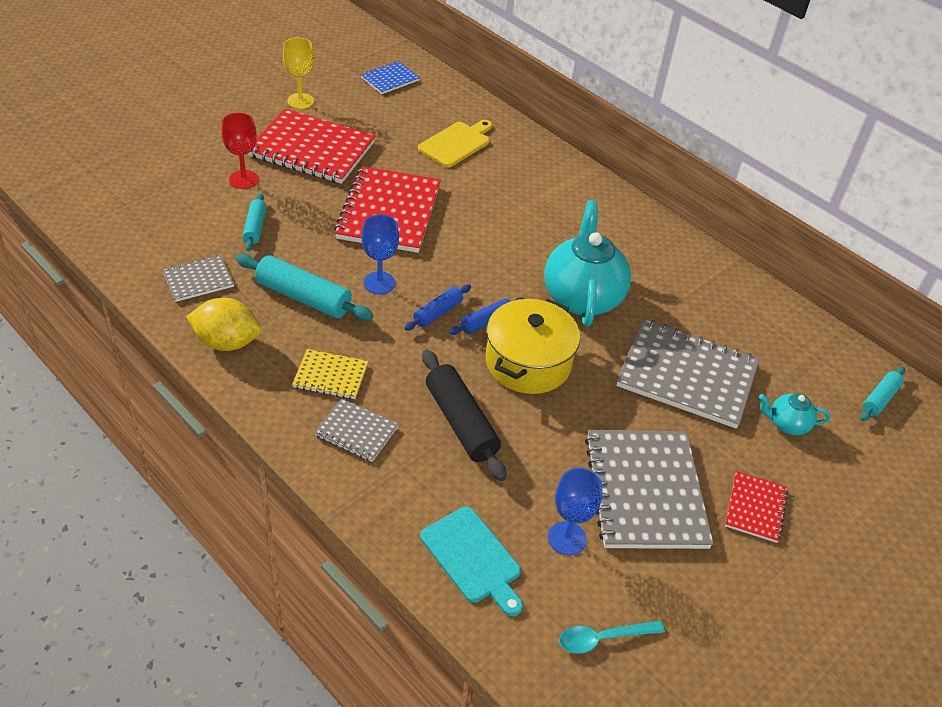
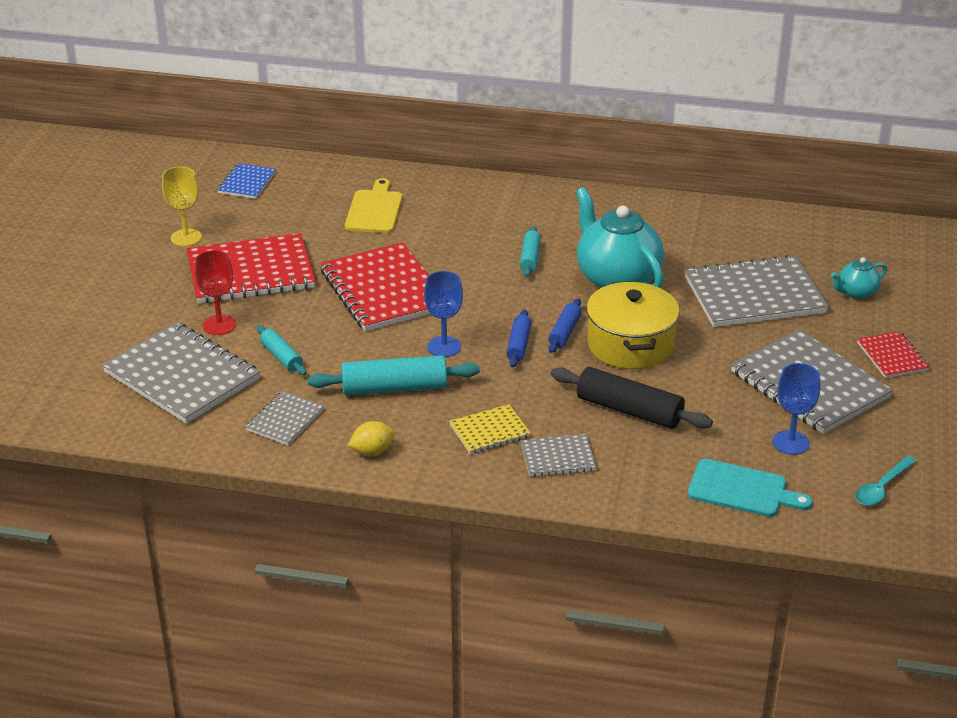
camera: 30 degrees left, 10 degrees down
yellow lemon [187,298,261,351] -> yellow lemon [348,421,395,456], size x0.62
turquoise rolling pin [861,367,905,421] -> turquoise rolling pin moved to [520,226,541,277]
none -> grey notebook [102,322,260,424]

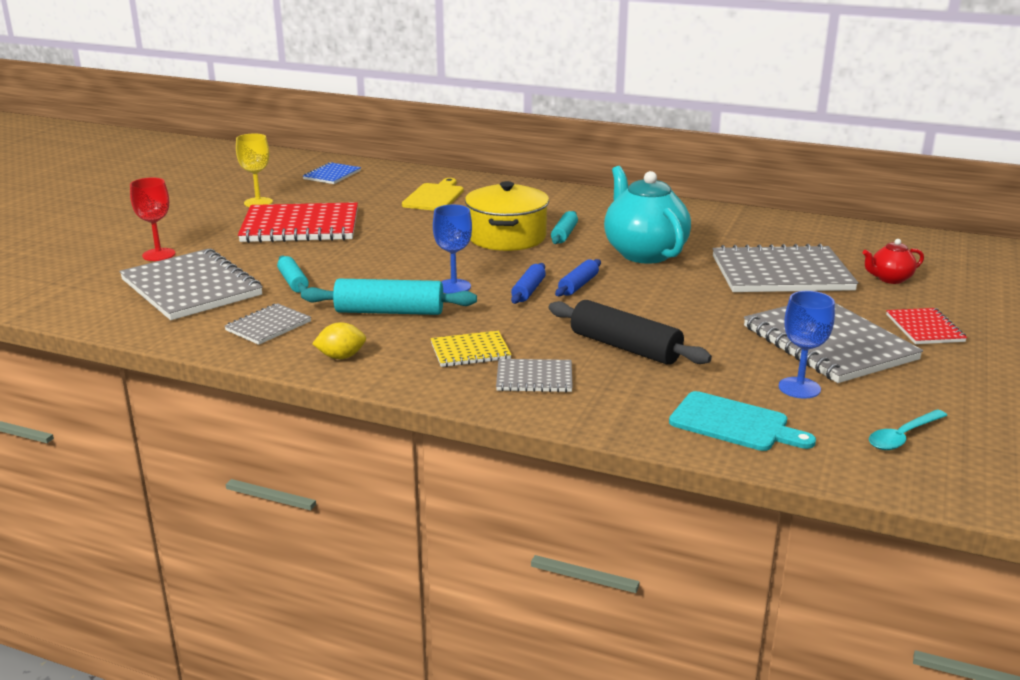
camera: 10 degrees right, 10 degrees down
red goblet [194,250,236,335] -> red goblet moved to [130,177,176,261]
red notebook [320,242,430,331] -> none
yellow pot [586,281,680,369] -> yellow pot moved to [465,181,549,251]
turquoise teapot [831,257,887,299] -> red teapot [863,239,924,284]

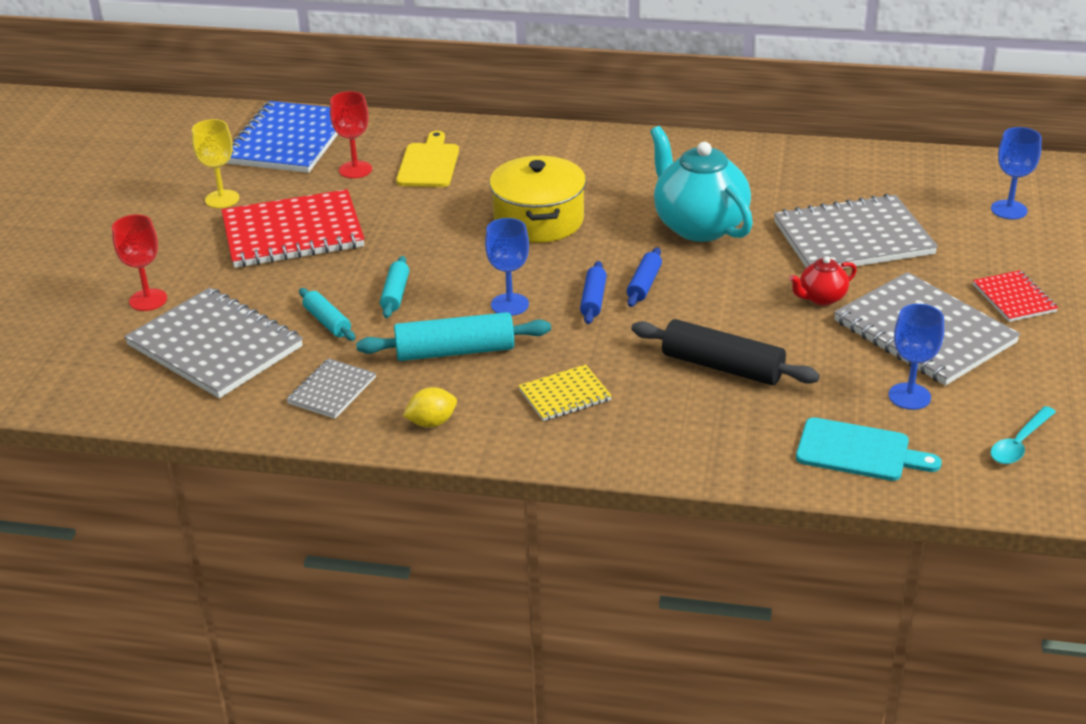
camera: 10 degrees left, 10 degrees up
blue notebook [303,162,361,184] -> blue notebook [227,101,338,173], size x1.99
grey notebook [496,359,573,392] -> none
turquoise rolling pin [551,211,578,244] -> turquoise rolling pin moved to [380,256,409,318]
red teapot [863,239,924,284] -> red teapot moved to [789,256,857,306]
none -> red goblet [330,91,372,178]
none -> blue goblet [991,127,1042,219]

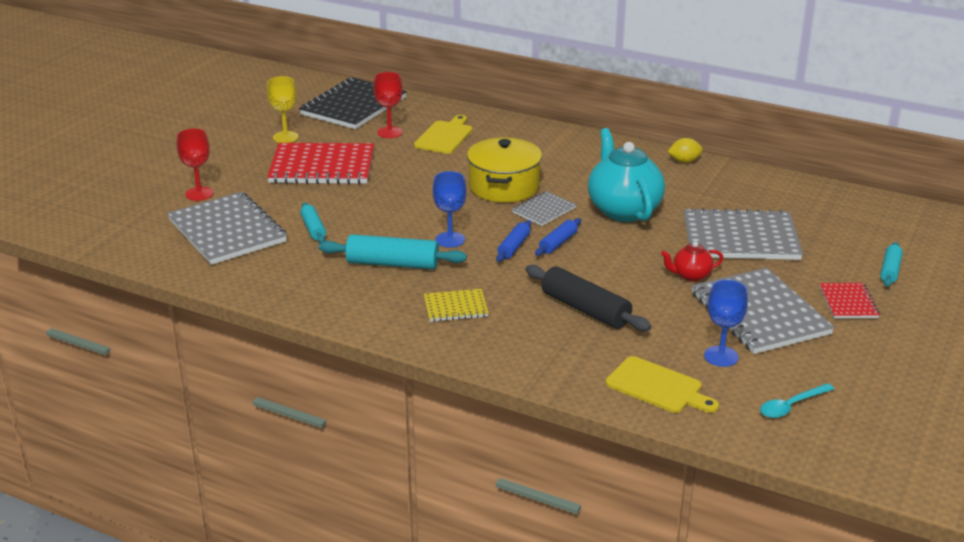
camera: 15 degrees right, 5 degrees down
blue notebook [227,101,338,173] -> black notebook [299,77,407,129]
grey notebook [286,358,376,419] -> grey notebook moved to [512,191,576,226]
turquoise rolling pin [380,256,409,318] -> turquoise rolling pin moved to [880,242,903,287]
yellow lemon [403,387,457,428] -> yellow lemon moved to [668,138,703,163]
turquoise cutting board [796,417,942,481] -> yellow cutting board [606,356,719,413]
blue goblet [991,127,1042,219] -> none

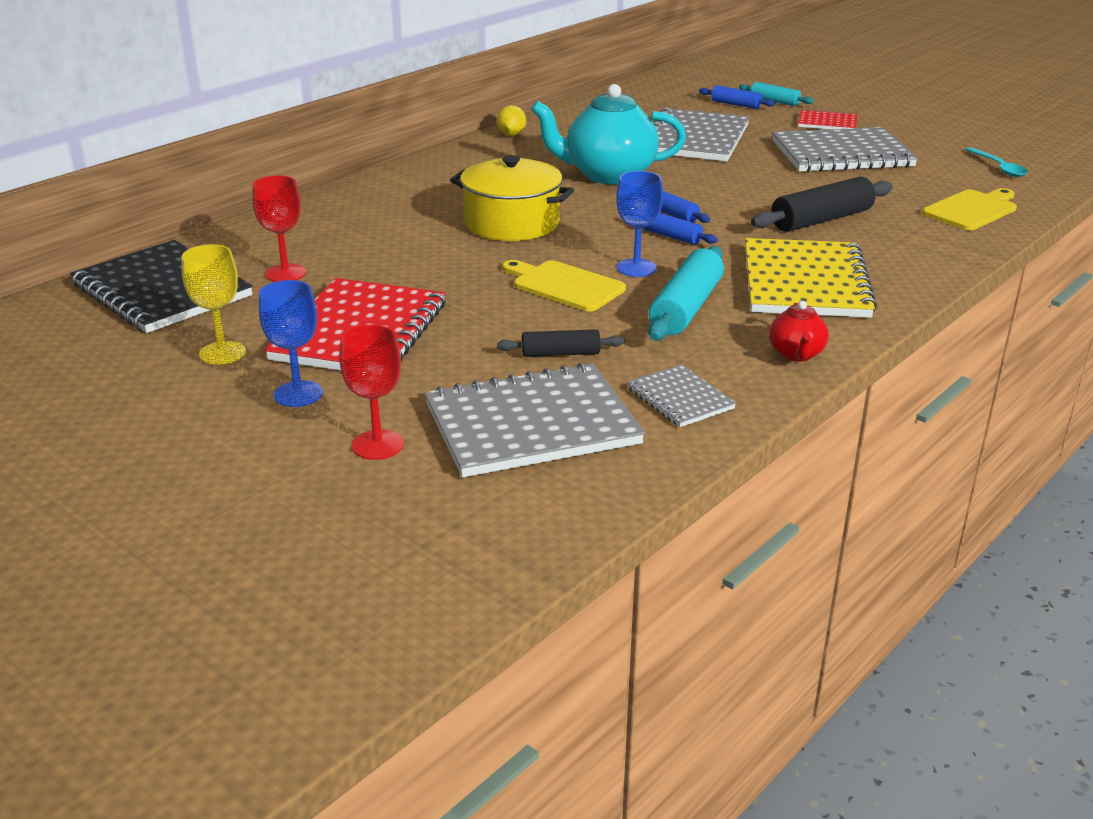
camera: 75 degrees left, 0 degrees up
turquoise rolling pin [300,202,326,243] -> black rolling pin [497,329,625,357]
yellow cutting board [414,115,472,154] -> yellow cutting board moved to [502,260,626,311]
yellow notebook [424,289,489,322] -> yellow notebook [745,238,877,318], size x1.99
grey notebook [512,191,576,226] -> grey notebook moved to [627,364,736,427]
red teapot [661,241,723,282] -> red teapot moved to [769,301,829,362]
blue goblet [704,280,748,367] -> blue goblet moved to [259,280,323,407]
none -> blue rolling pin [699,85,775,109]

